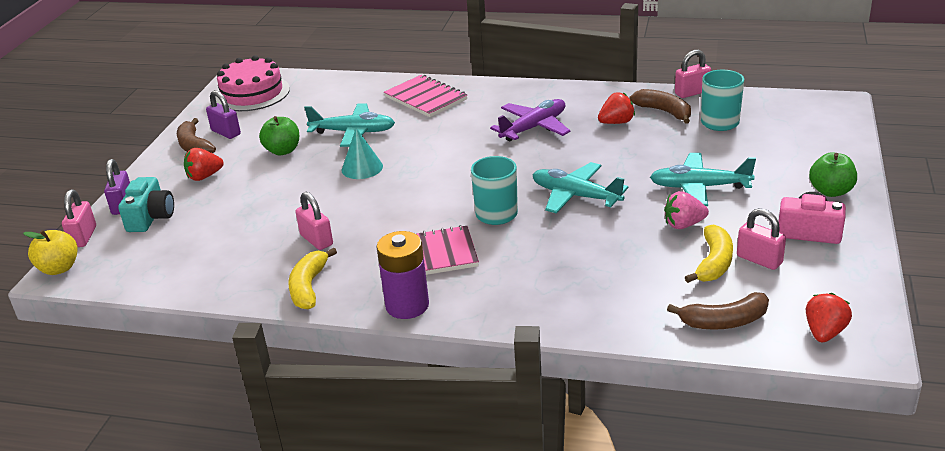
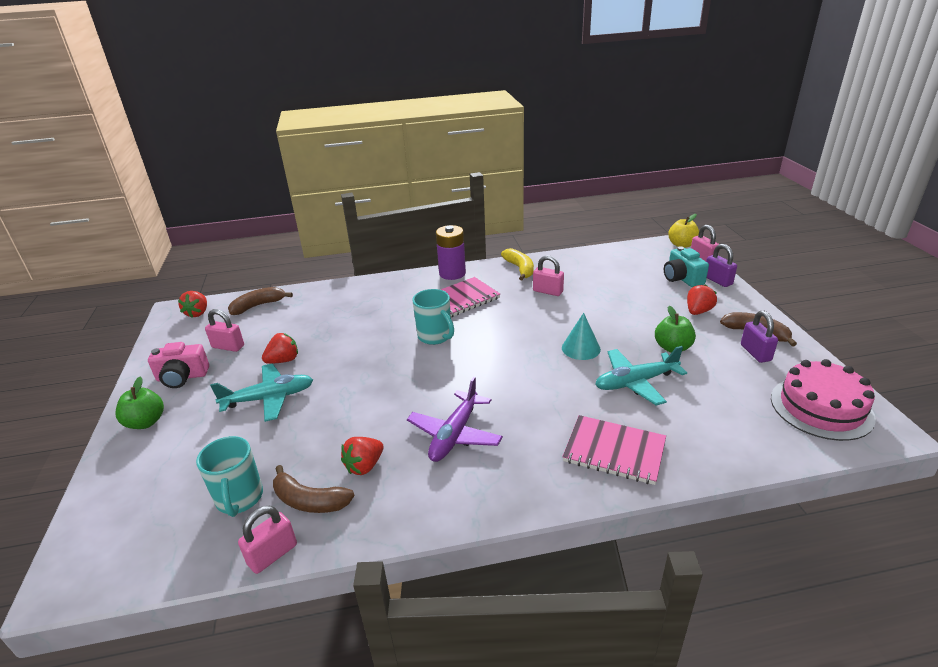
camera: 155 degrees right, 0 degrees up
purple padlock [206,90,241,139] -> purple padlock turned 60 degrees clockwise [741,311,778,363]
turquoise plane [533,162,628,213] -> none
pink strawberry [664,191,709,229] -> red strawberry [262,333,298,364]
yellow banana [685,224,733,283] -> none

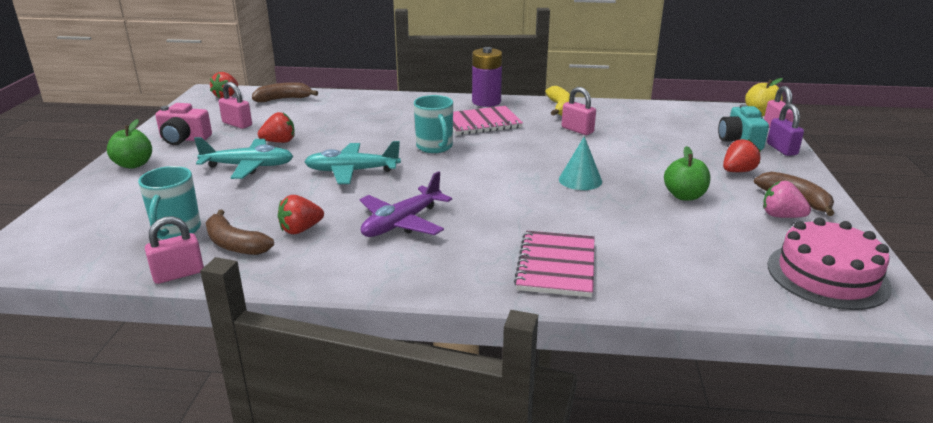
camera: 15 degrees right, 5 degrees down
pink notebook [562,415,666,485] -> pink notebook turned 60 degrees clockwise [514,231,594,297]
turquoise plane [595,346,687,406] -> turquoise plane moved to [304,141,401,184]
purple padlock [741,311,778,363] -> pink strawberry [763,181,811,218]

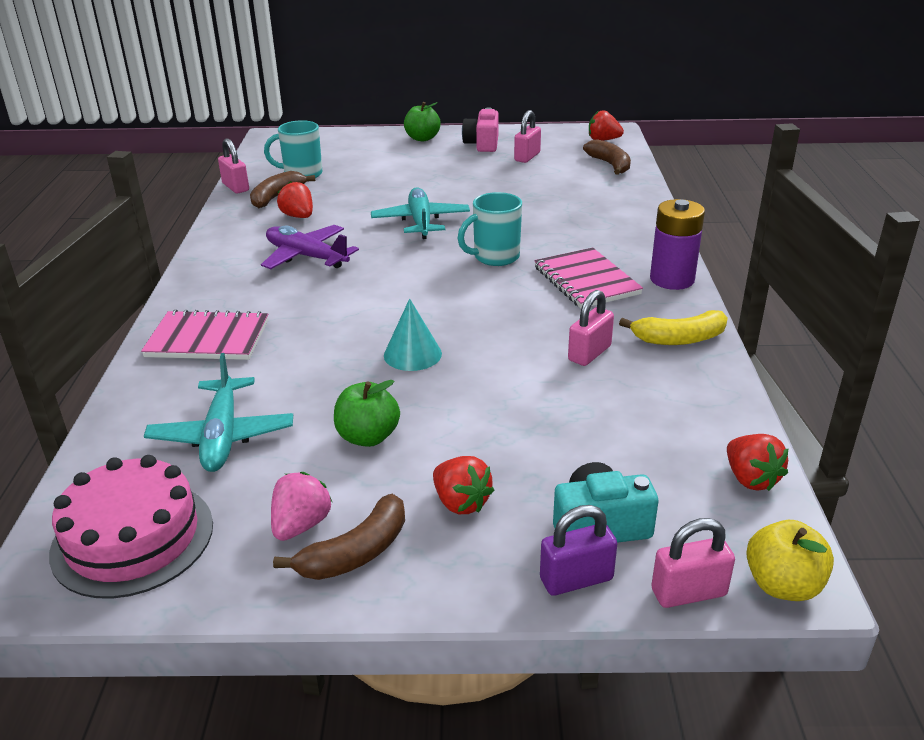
camera: 85 degrees right, 5 degrees up
turquoise plane [194,137,293,179] -> turquoise plane moved to [144,353,293,472]
red strawberry [258,112,295,143] -> red strawberry moved to [727,434,788,491]

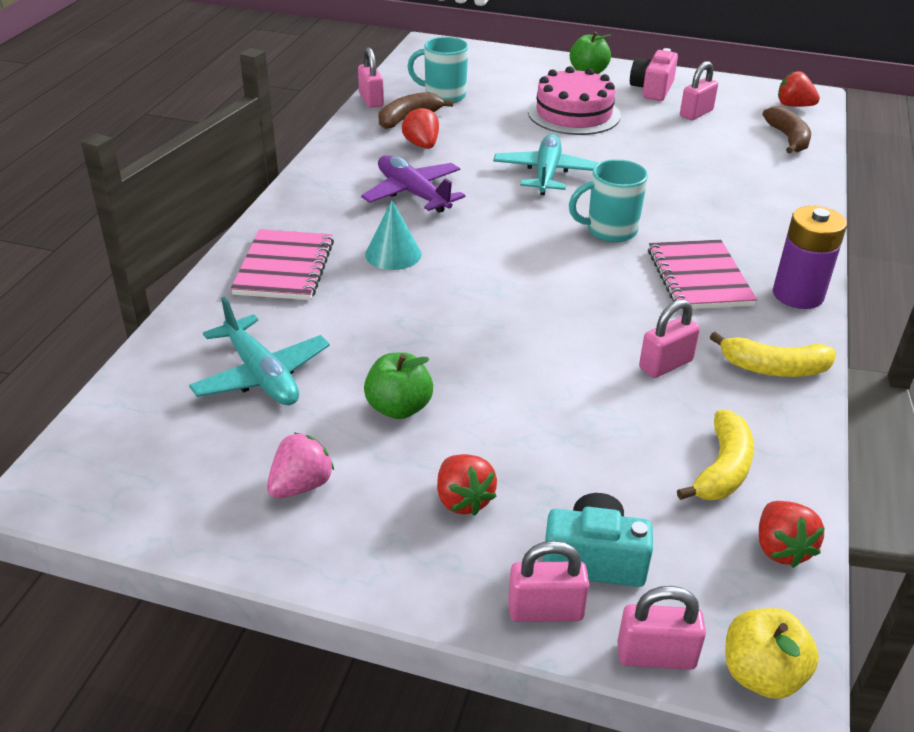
camera: 15 degrees right, 5 degrees up
pink cake [49,455,213,599] -> pink cake moved to [528,66,620,135]
pink notebook [141,309,268,360] -> pink notebook turned 75 degrees clockwise [231,229,334,300]
turquoise plane [144,353,293,472] -> turquoise plane turned 45 degrees counterclockwise [189,297,330,405]
brown banana [273,494,405,580] -> none
turquoise cone [384,299,442,371] -> turquoise cone moved to [365,200,421,270]
purple padlock [540,505,617,596] -> pink padlock [508,541,589,622]
none -> yellow banana [677,410,754,500]

